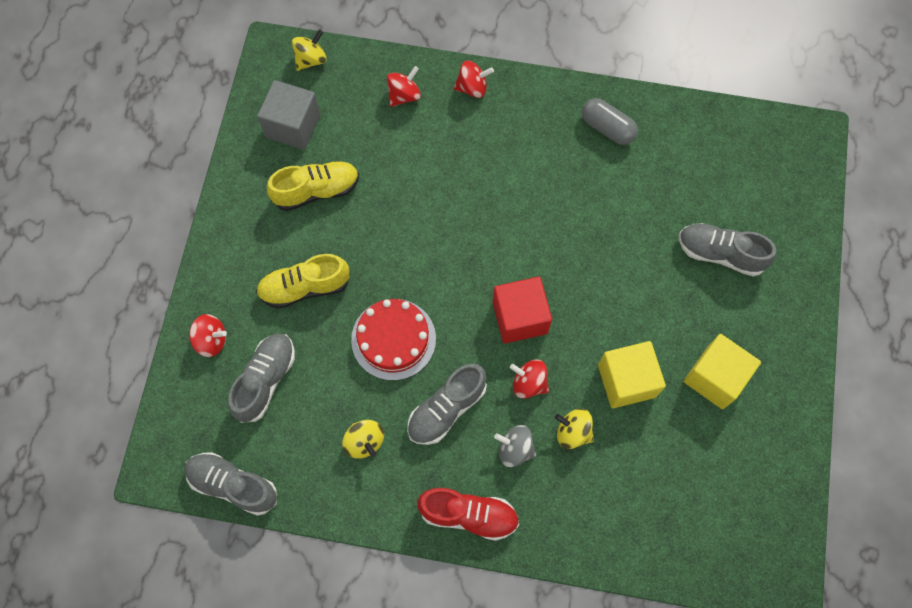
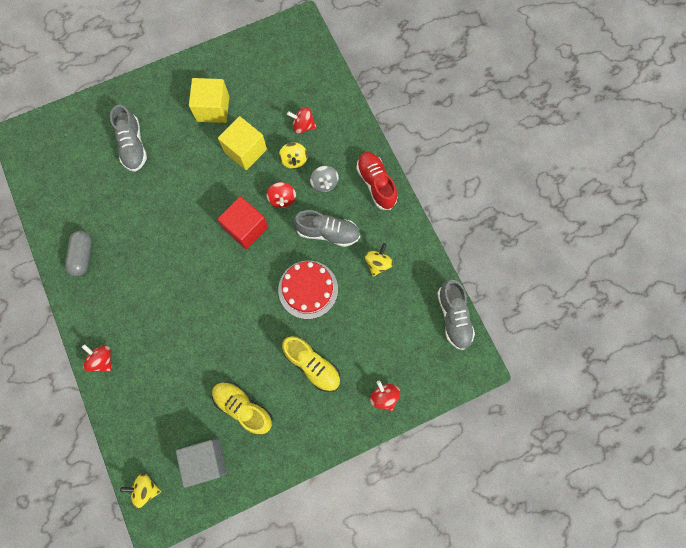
camera: 125 degrees left, 5 degrees up
grey shoe [228,333,295,423] -> none
red spinning top [387,66,421,107] -> red spinning top moved to [287,107,317,134]

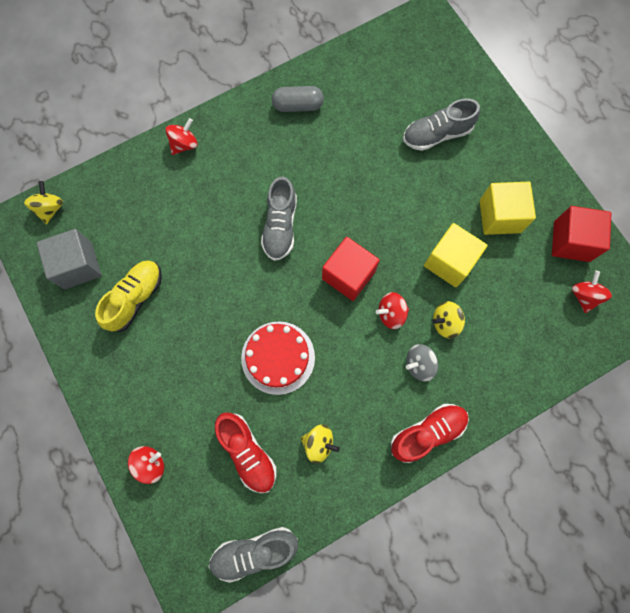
camera: 85 degrees right, 0 degrees up
yellow shoe [282,336,340,392] -> none
red spinning top [287,107,317,134] -> red spinning top moved to [572,271,612,313]
grey shoe [294,210,360,247] -> grey shoe moved to [261,176,297,261]
none -> red shoe [215,412,276,493]
none -> red cube [552,206,611,262]

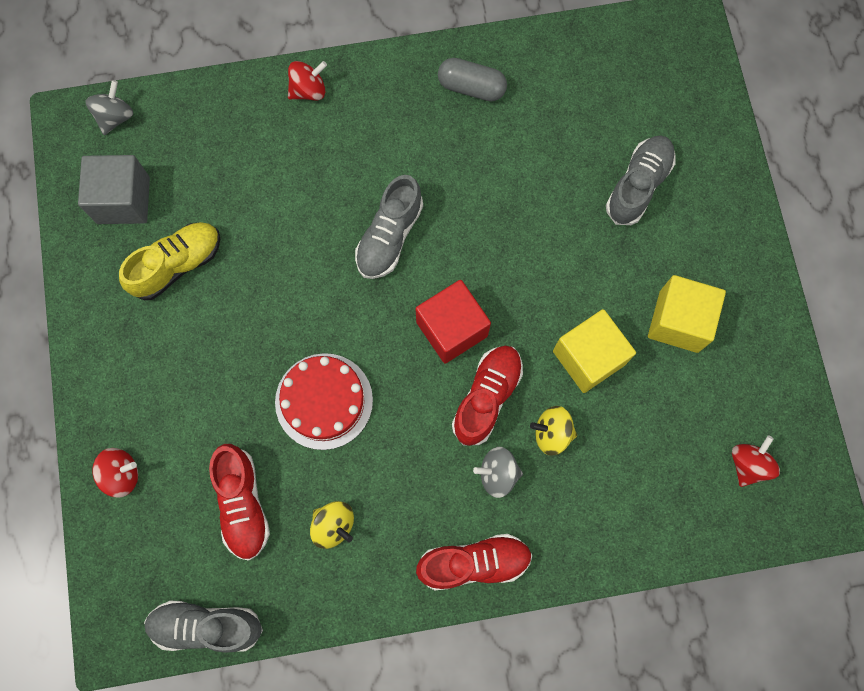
camera: 20 degrees right, 0 degrees up
yellow spinning top [24,181,63,224] -> grey spinning top [85,80,133,135]
red spinning top [376,292,409,329] -> red shoe [452,346,523,446]
grey shoe [403,99,480,151] -> grey shoe turned 120 degrees clockwise [606,135,676,225]
red cube [552,206,611,262] -> none

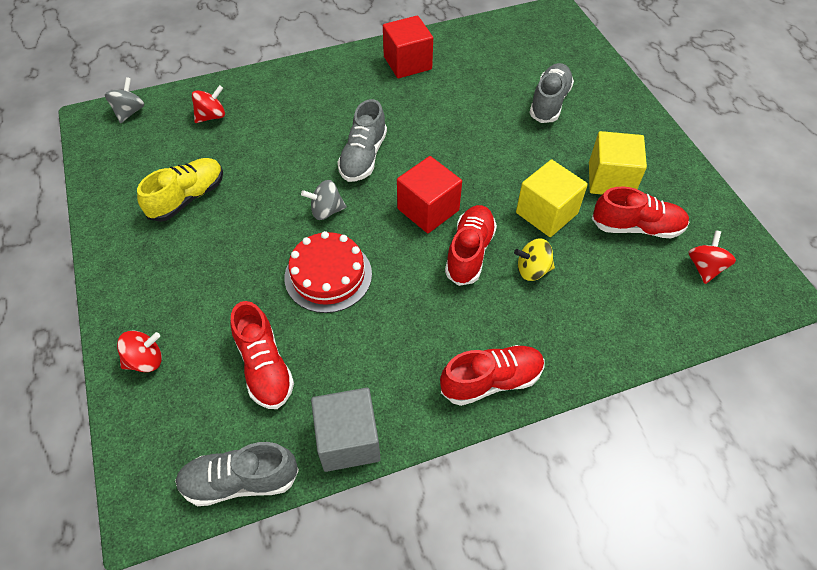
camera: 10 degrees left, 20 degrees down
grey cube [78,155,150,224] -> grey cube moved to [311,388,381,472]
red spinning top [288,61,327,101] -> red spinning top moved to [192,85,225,123]
yellow spinning top [310,501,354,549] -> none
grey capsule [438,58,507,101] -> red cube [383,15,433,78]
grey spinning top [473,447,523,498] -> grey spinning top moved to [301,180,346,220]
none -> red shoe [592,187,689,238]

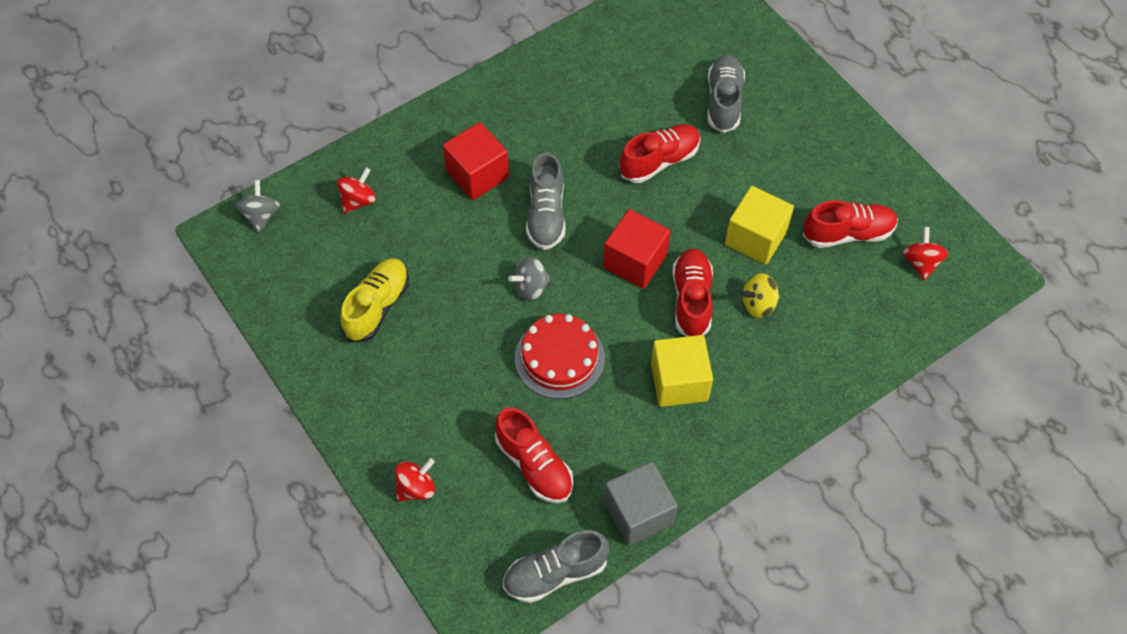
camera: 15 degrees left, 5 degrees up
red cube [383,15,433,78] -> red cube moved to [443,122,509,200]
red shoe [440,345,544,406] -> red shoe moved to [620,124,701,183]
yellow cube [589,131,647,195] -> yellow cube moved to [651,335,713,407]

